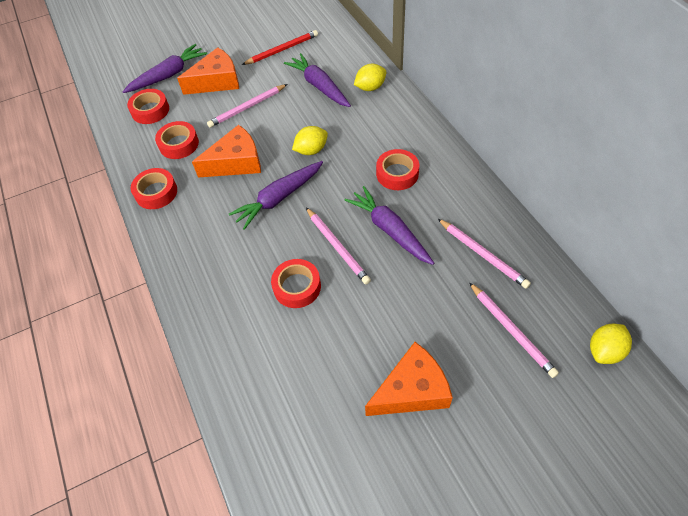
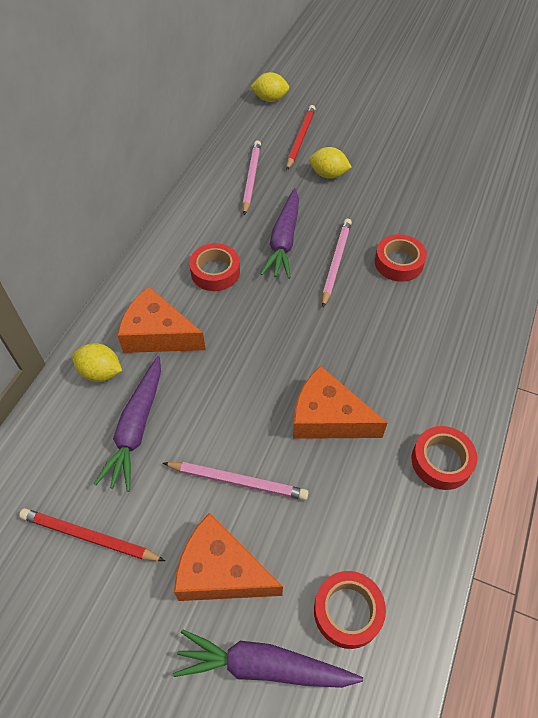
camera: 135 degrees left, 0 degrees up
red tape [155,121,199,159] -> none
purple carrot [229,161,323,230] -> none
yellow lemon [292,126,328,155] -> yellow lemon moved to [309,147,352,179]
orange cheese [365,342,453,416] -> orange cheese moved to [117,287,206,353]
pink pencil [469,282,559,378] -> red pencil [286,105,316,170]

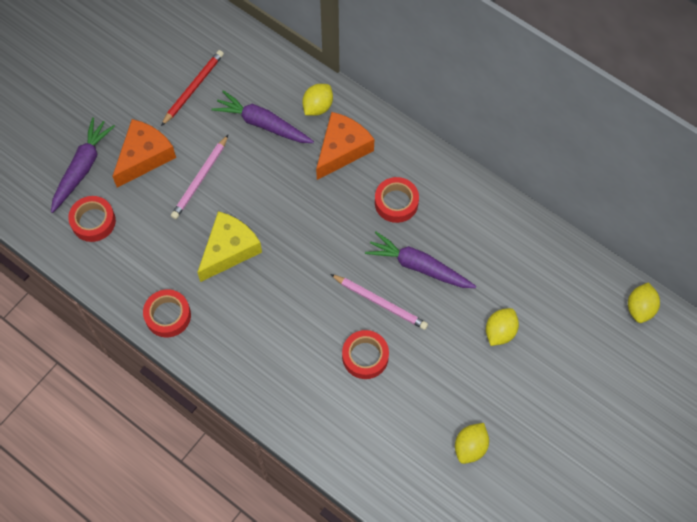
camera: 105 degrees right, 10 degrees up
pink pencil [242,140,261,215] -> none
red pencil [286,105,316,170] -> none
orange cheese [293,366,387,439] -> yellow cheese [197,211,262,282]
none -> yellow lemon [455,423,489,464]

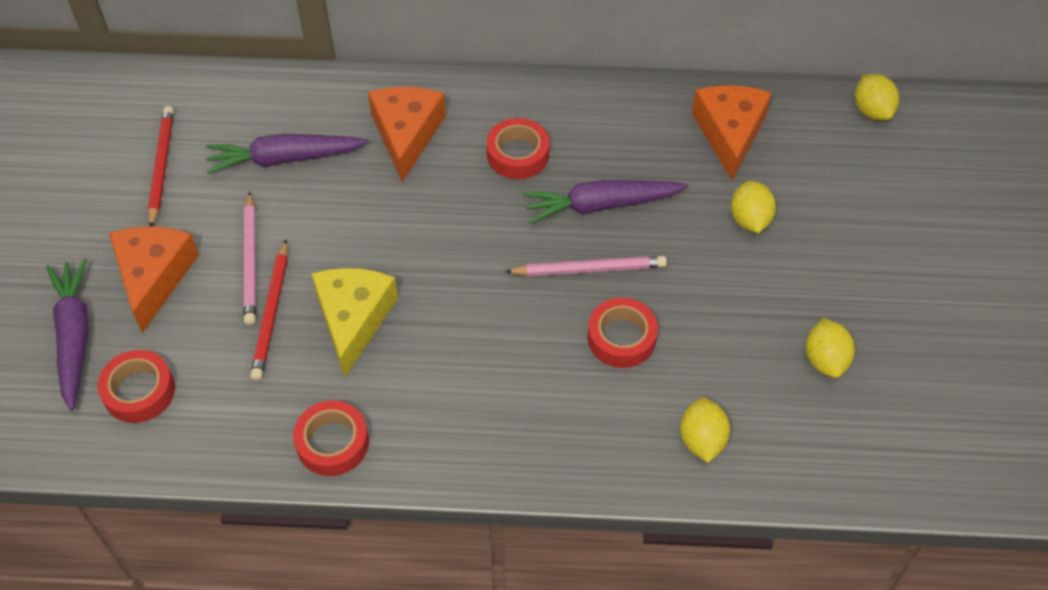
camera: 35 degrees left, 10 degrees down
yellow lemon [302,84,333,116] -> yellow lemon moved to [680,397,730,463]
none -> red pencil [250,240,288,381]
none -> orange cheese [692,85,772,181]

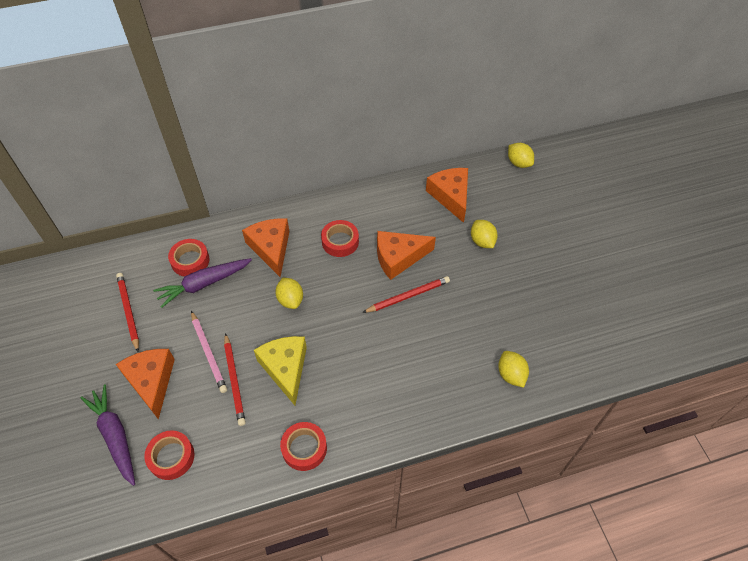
camera: 20 degrees left, 0 degrees up
pink pencil [505,256,667,276] -> red pencil [362,276,450,313]
purple carrot [523,180,688,224] -> orange cheese [377,231,436,280]
red tape [588,298,658,368] -> red tape moved to [168,239,210,277]
yellow lemon [806,318,855,378] -> yellow lemon moved to [275,278,303,309]

